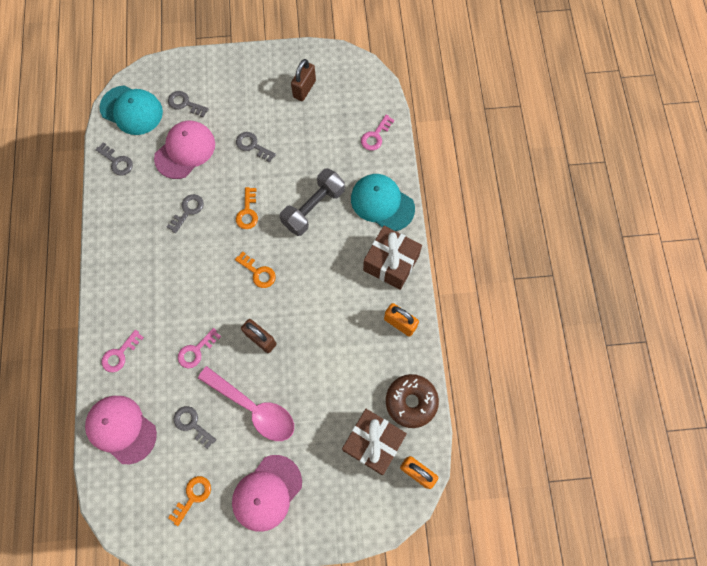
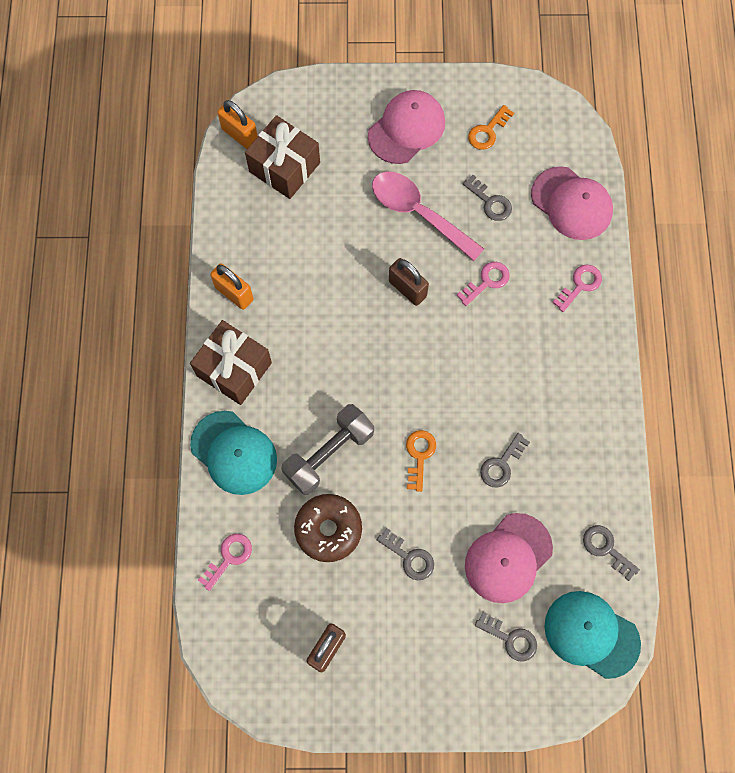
camera: 175 degrees left, 0 degrees up
orange key [235,251,276,288] -> none
brown donut [386,374,439,428] -> brown donut moved to [294,494,362,562]

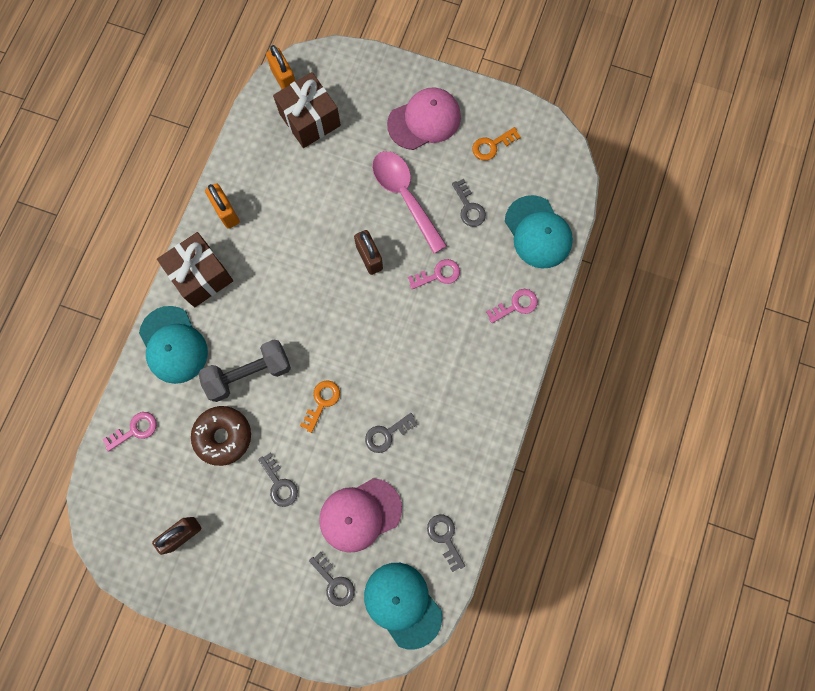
camera: 20 degrees right, 5 degrees up
pink cap [531,166,613,240] -> turquoise cap [505,195,573,269]

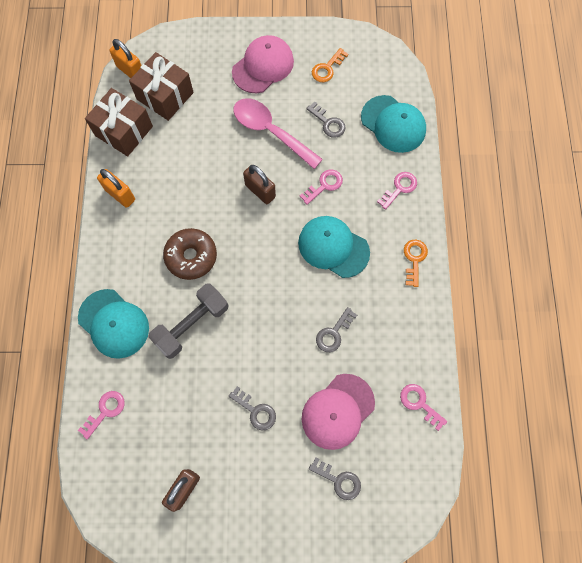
camera: 20 degrees left, 5 degrees down
brown gift [157,232,233,307] -> brown gift moved to [85,88,153,156]
brown donut [191,406,251,466] -> brown donut moved to [163,228,217,280]
orange key [300,380,340,433] -> orange key moved to [404,239,428,287]
turquoise cap [364,563,442,649] -> turquoise cap moved to [298,216,370,278]
grey key [427,515,465,572] -> pink key [400,384,447,431]

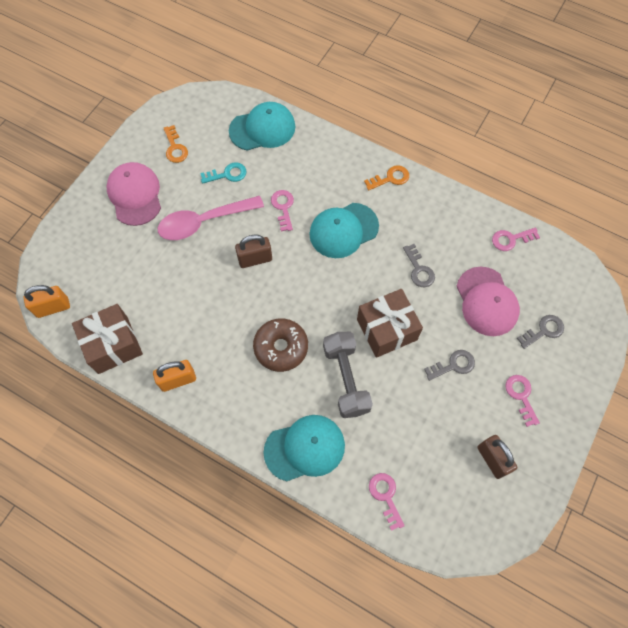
camera: 60 degrees left, 5 degrees down
brown gift [129,52,194,121] -> brown gift moved to [357,289,423,358]
grey key [306,102,346,138] -> turquoise key [200,162,247,184]
pink key [377,172,417,210] -> pink key moved to [505,375,540,427]
orange key [404,239,428,287] -> orange key turned 120 degrees clockwise [364,165,409,191]

